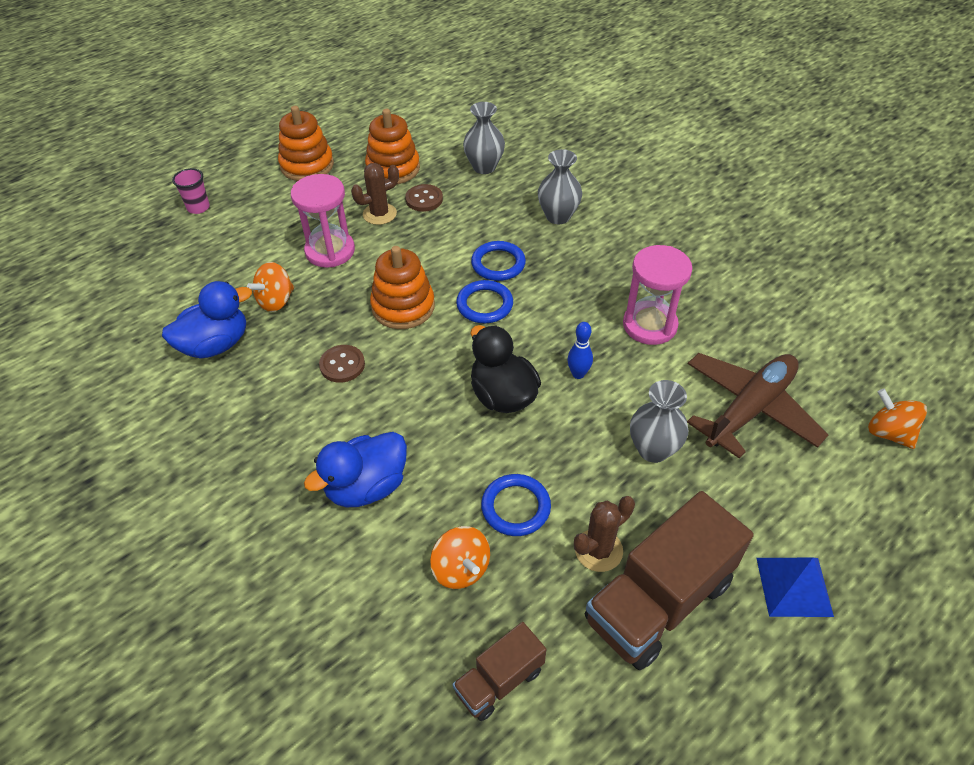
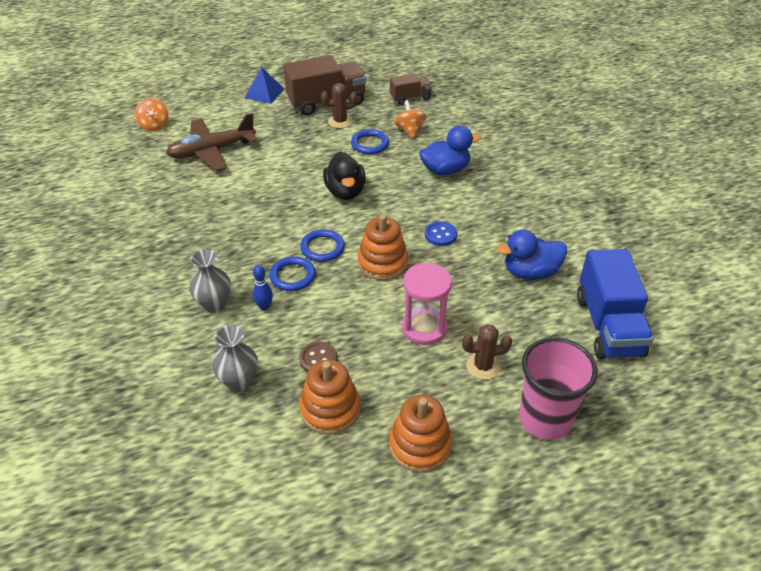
camera: 160 degrees left, 5 degrees down
pink cup [172,168,210,214] -> pink cup [519,337,598,440], size x2.18
orange spinning top [247,262,294,312] -> none
brown button [319,345,365,383] -> blue button [425,221,457,246]
brown cactus [351,163,399,225] -> brown cactus moved to [462,324,512,380]
blue bowling pin [567,322,593,379] -> blue bowling pin moved to [253,265,273,311]
pink hourglass [623,245,693,345] -> none
grey vase [630,380,688,463] -> none
none -> blue truck [577,249,654,359]

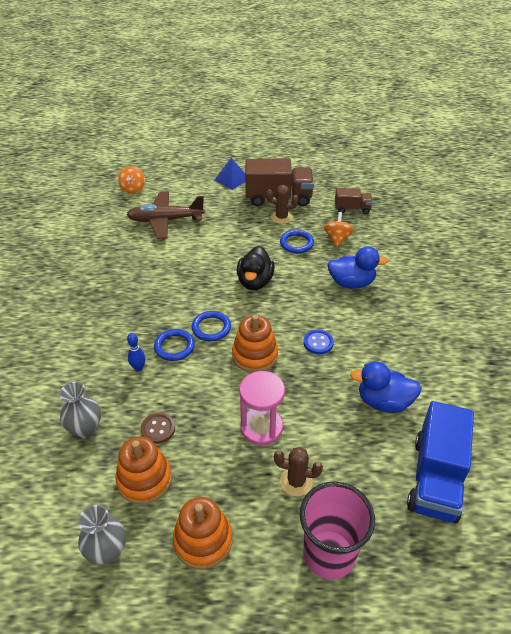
camera: 20 degrees right, 0 degrees up
grey vase [189,249,231,313] -> grey vase moved to [78,505,126,565]

